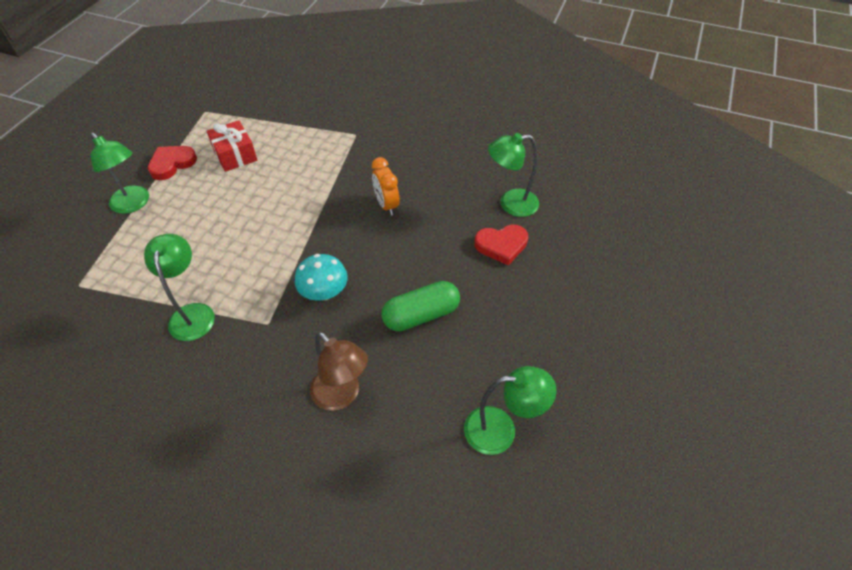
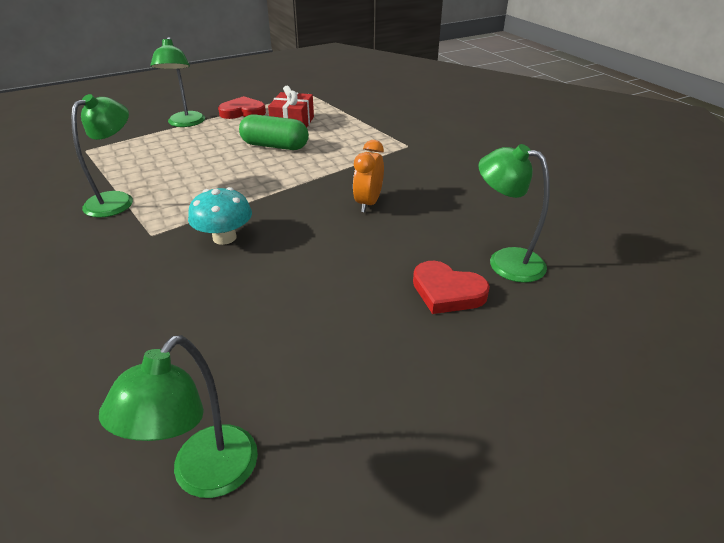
camera: 40 degrees right, 15 degrees down
brown lamp [310,332,368,411] -> none
green capsule [381,281,460,332] -> green capsule moved to [239,114,309,150]
green lamp [464,366,556,455] -> green lamp turned 75 degrees clockwise [99,335,258,498]

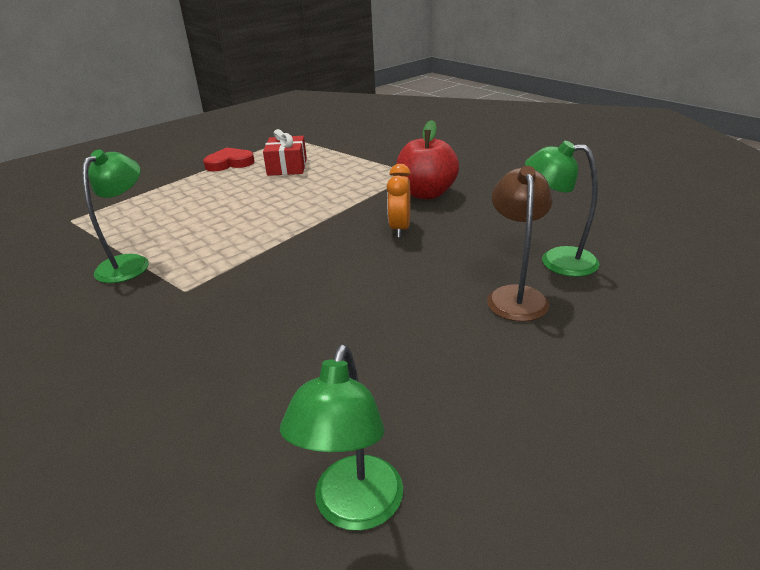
camera: 10 degrees left, 5 degrees down
green lamp [150,37,205,127] -> none
turquoise mushroom [188,187,252,245] -> none
green capsule [239,114,309,150] -> none
red heart [413,261,490,314] -> brown lamp [487,166,552,322]
none -> red apple [396,120,459,199]

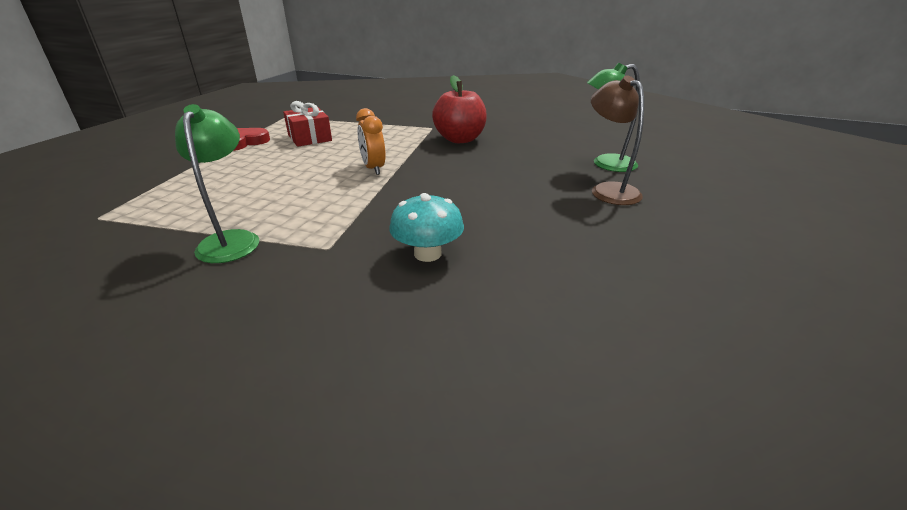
camera: 30 degrees left, 0 degrees up
green lamp [280,344,403,531] -> none
orange clock [387,164,411,238] -> orange clock moved to [356,108,386,175]
none -> turquoise mushroom [389,193,464,262]

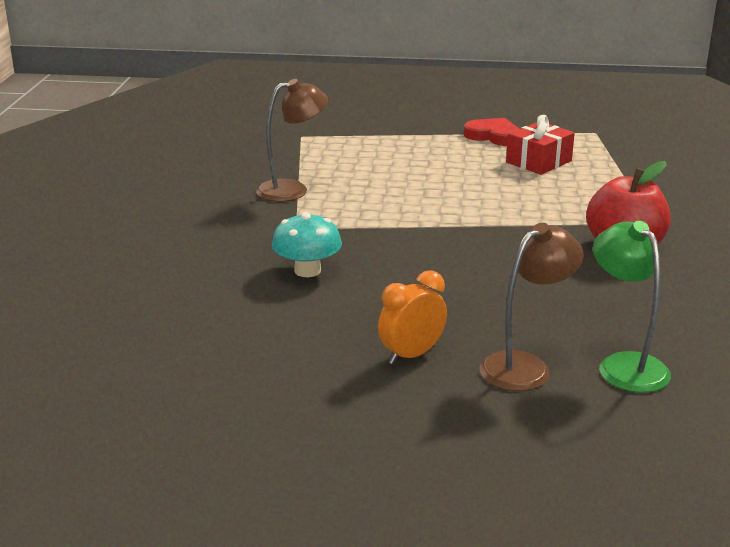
camera: 75 degrees right, 5 degrees down
green lamp [175,104,259,263] -> brown lamp [256,79,328,202]
orange clock [356,108,386,175] -> orange clock moved to [378,270,447,365]

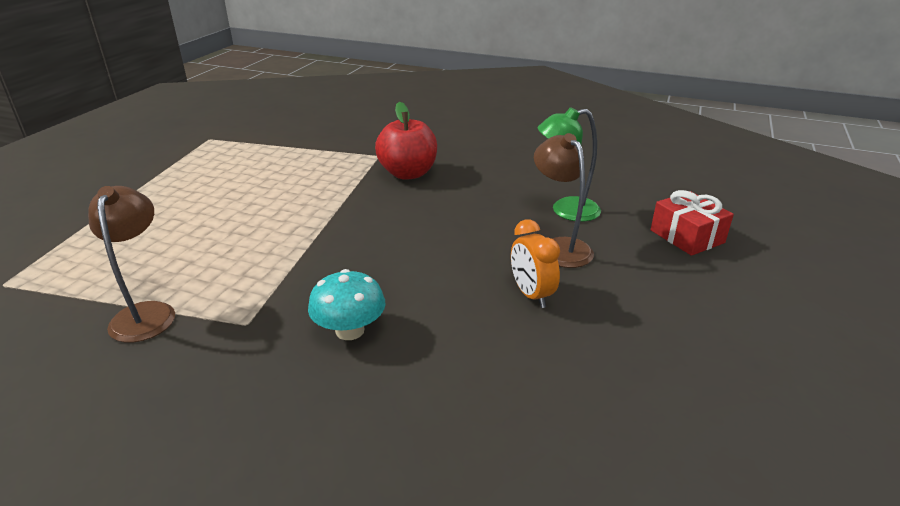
camera: 75 degrees left, 5 degrees up
red heart [464,118,519,146] -> none
red gift [506,115,575,175] -> red gift moved to [650,190,734,256]

